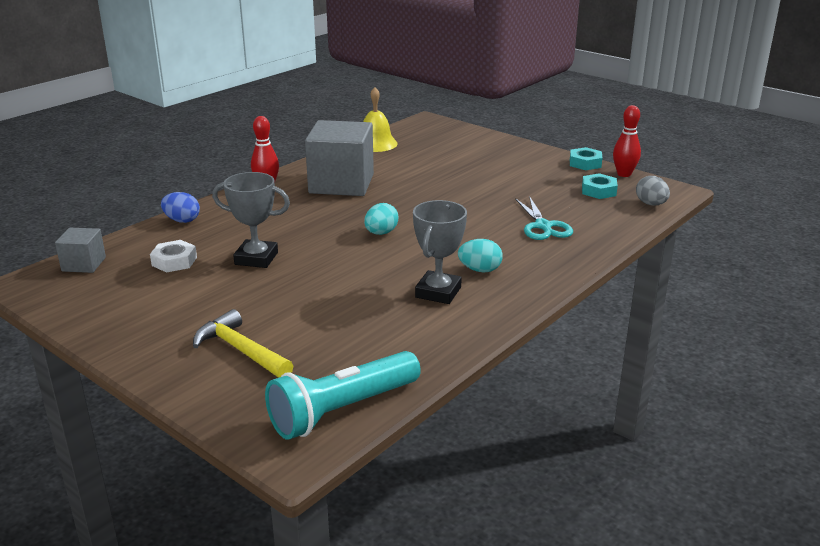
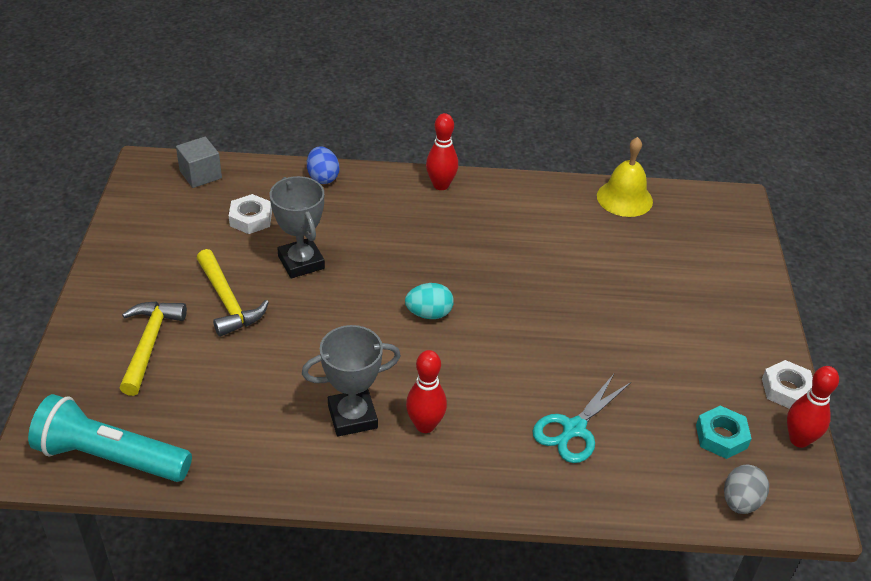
camera: 50 degrees right, 15 degrees up
grey cube [305,120,374,196] -> none
turquoise egg [458,239,503,272] -> red bowling pin [406,350,447,433]
turquoise nut [570,147,602,170] -> white nut [762,360,813,409]
none -> yellow hammer [196,249,269,337]

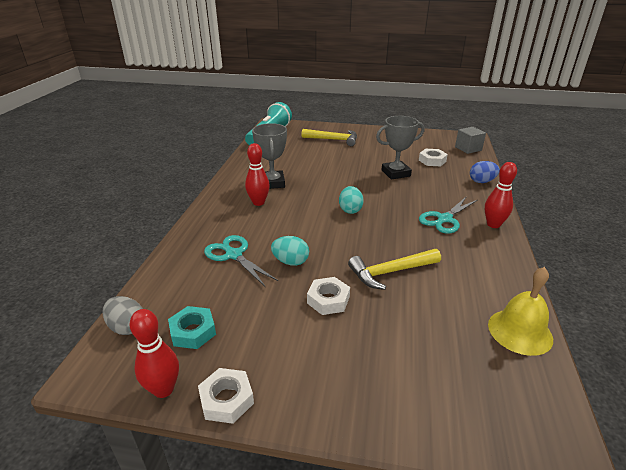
camera: 100 degrees right, 10 degrees down
yellow hammer [196,249,269,337] -> yellow hammer moved to [348,249,441,290]
none -> turquoise egg [271,236,309,266]
none -> white nut [307,277,350,315]
none -> turquoise scissors [419,196,478,234]

